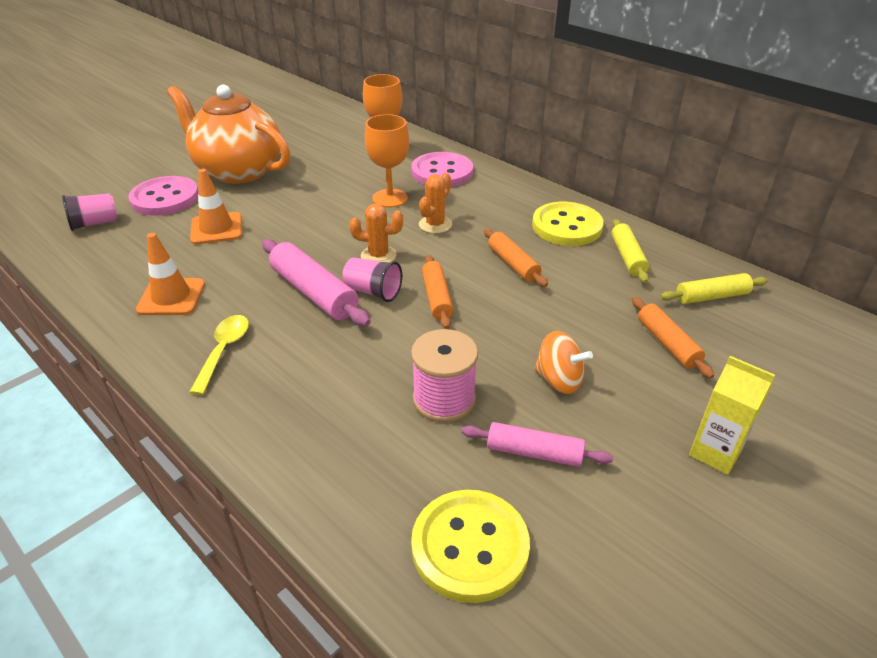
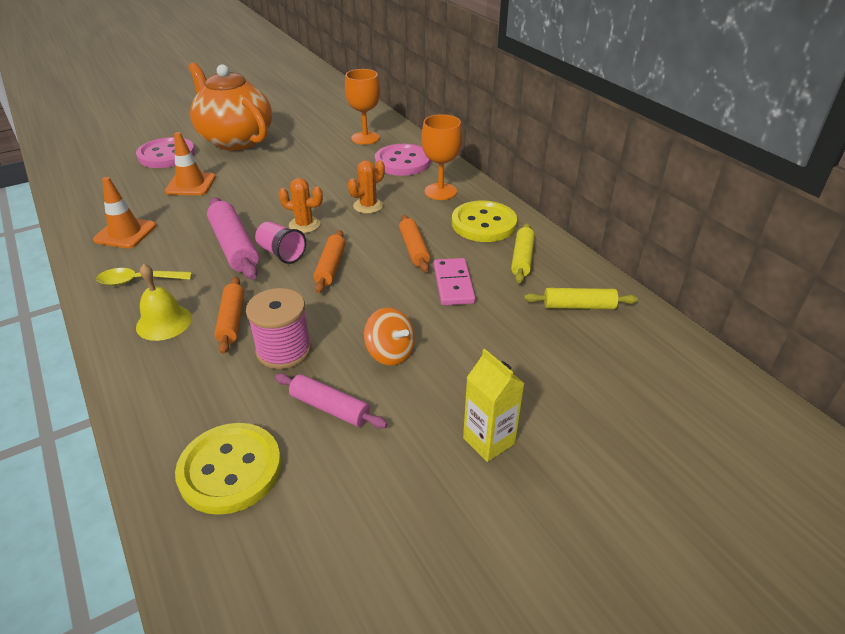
camera: 15 degrees right, 0 degrees up
pink cup [62,193,118,231] -> none
yellow spoon [189,315,249,395] -> yellow spoon turned 120 degrees counterclockwise [96,268,192,286]
orange goblet [365,114,409,208] -> orange goblet moved to [421,114,462,200]
orange rolling pin [632,297,714,378] -> orange rolling pin moved to [214,277,244,354]
none -> yellow bell [136,263,192,341]
none -> pink domino [433,258,475,306]

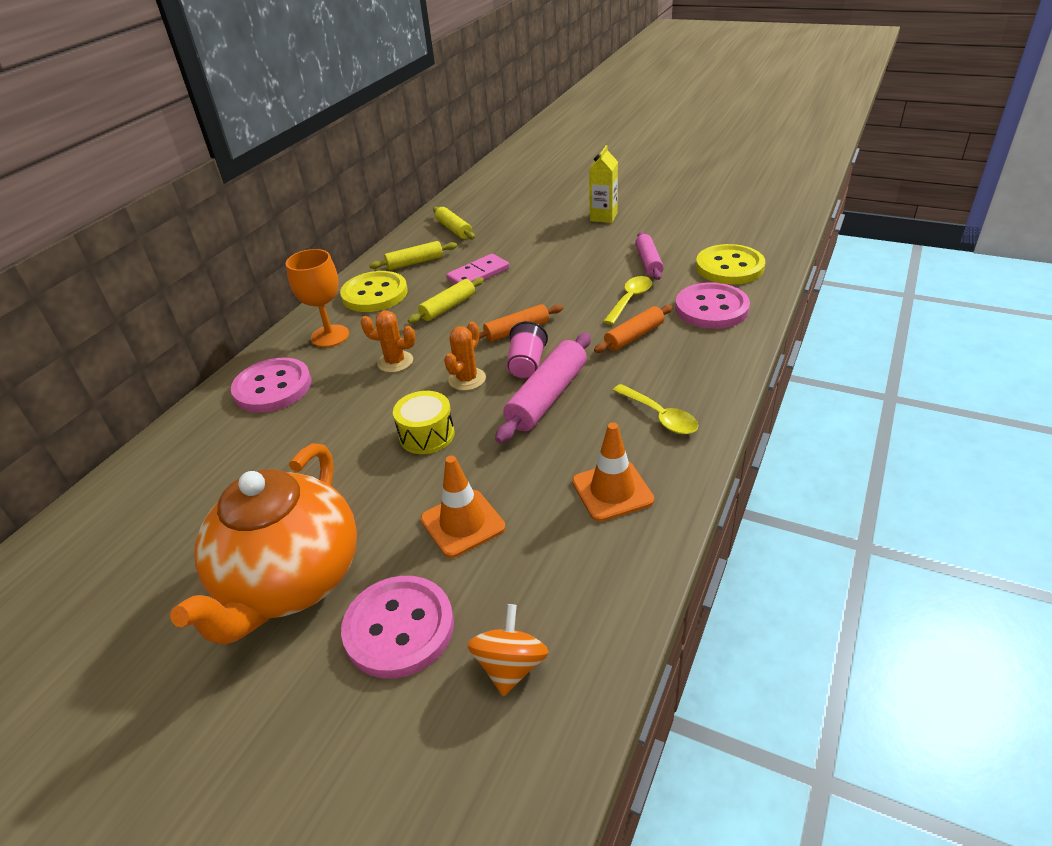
camera: 120 degrees left, 0 degrees up
yellow bell [136,263,192,341] -> none
pink spool [246,288,311,369] -> yellow spoon [603,276,652,325]
orange cactus [278,178,323,233] -> orange cactus turned 45 degrees clockwise [444,321,486,391]
orange goblet [345,69,380,145] -> none
orange spinning top [364,308,415,366] -> orange spinning top moved to [467,604,549,696]
orange rolling pin [399,215,430,272] -> yellow rolling pin [408,277,484,323]
none -> yellow drum [393,391,455,454]
none -> pink button [675,283,750,329]

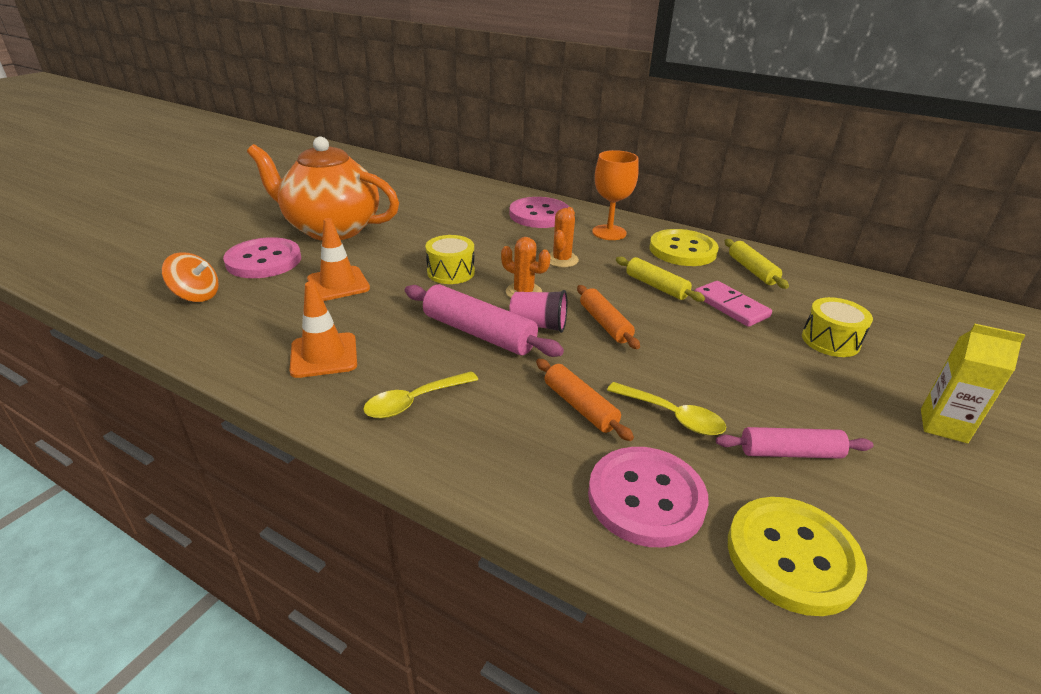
camera: 90 degrees right, 5 degrees down
yellow rolling pin [433,207,475,240] -> none
none -> yellow drum [802,297,873,357]

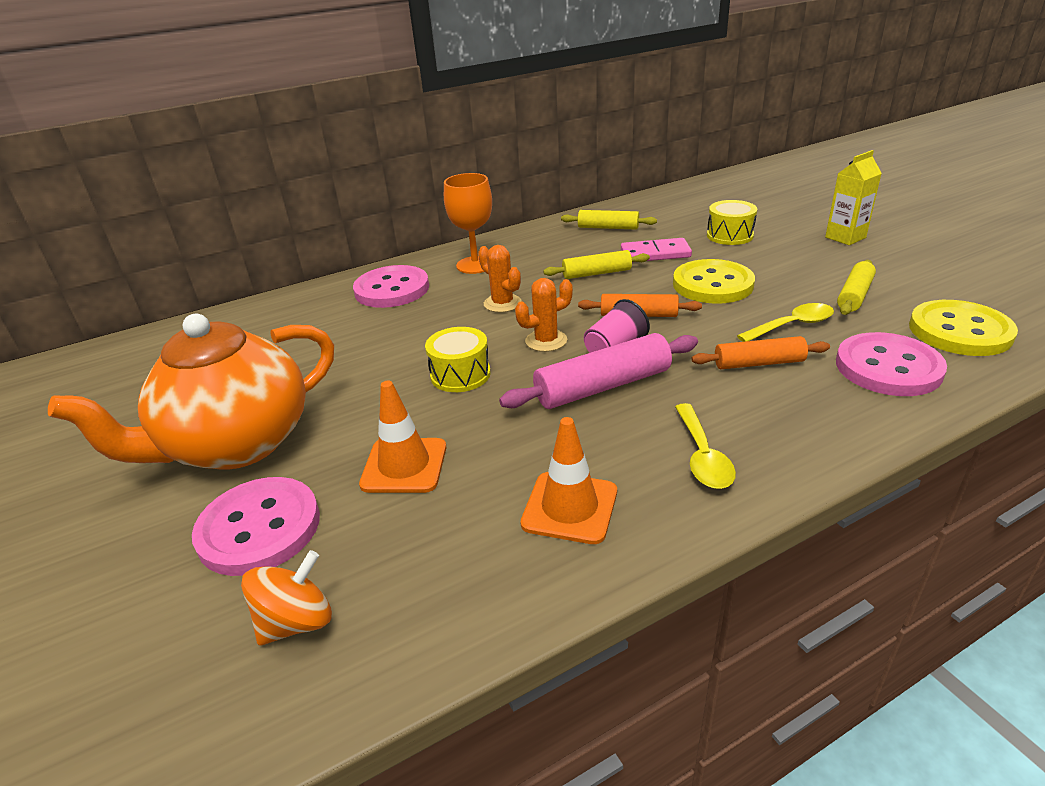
camera: 55 degrees left, 0 degrees up
yellow button [649,229,719,266] -> yellow button moved to [673,259,755,304]
pink rolling pin [716,427,873,459] -> yellow rolling pin [837,260,876,315]

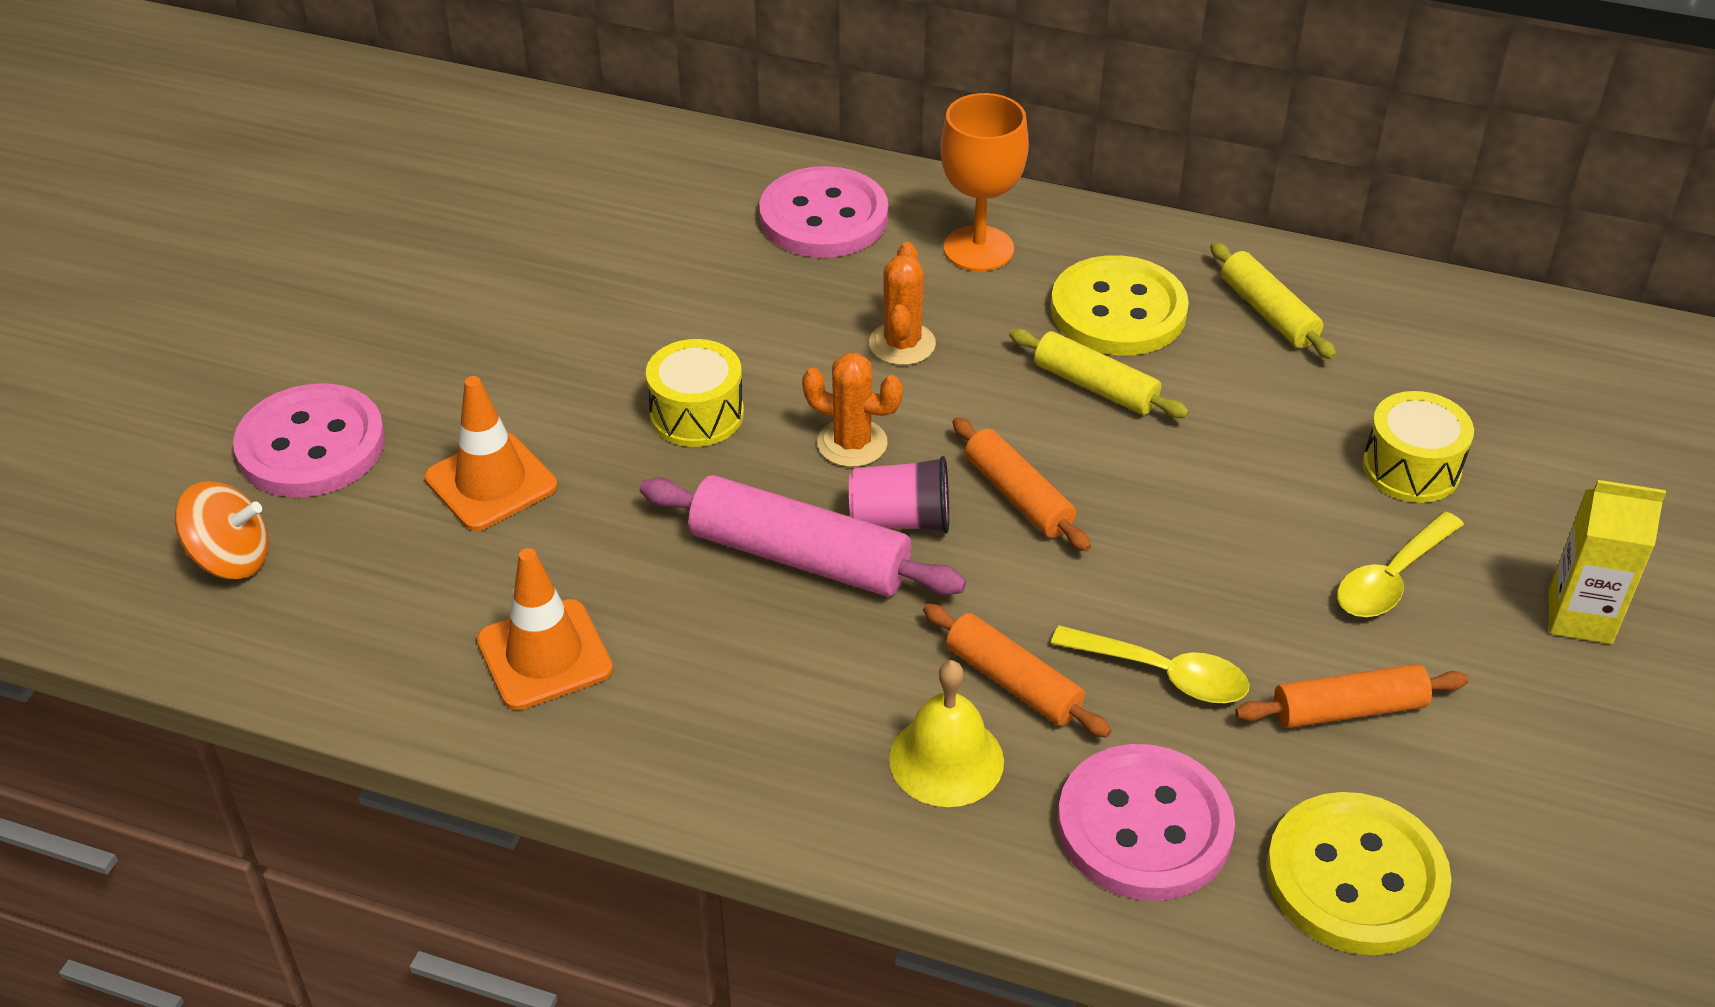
camera: 45 degrees right, 10 degrees up
orange teapot [48,314,334,469] -> none
pink domino [621,238,692,261] -> none
yellow button [673,259,755,304] -> yellow button moved to [1051,255,1189,355]
yellow spoon [675,403,736,489] -> yellow spoon moved to [1337,511,1464,617]
yellow rolling pin [837,260,876,315] -> orange rolling pin [1235,664,1469,728]
none -> yellow bell [889,660,1004,807]

